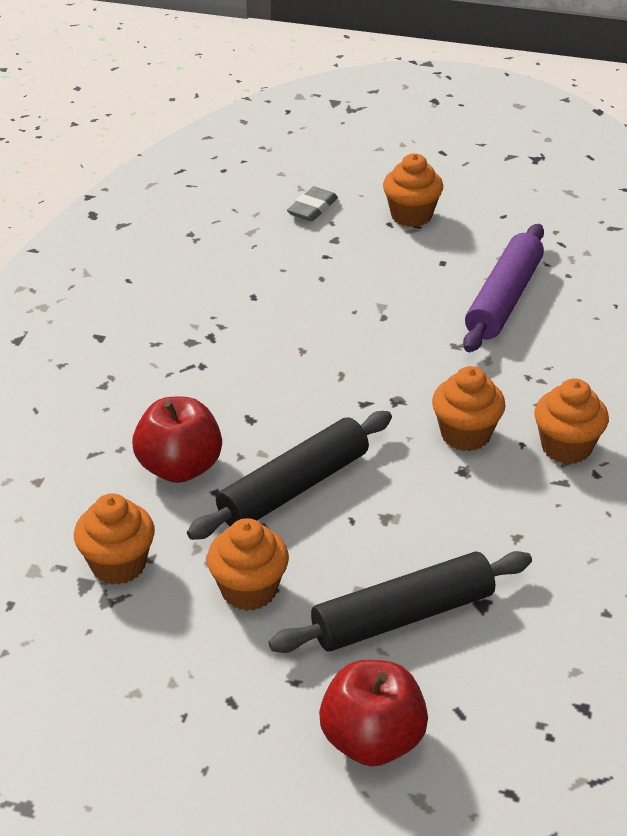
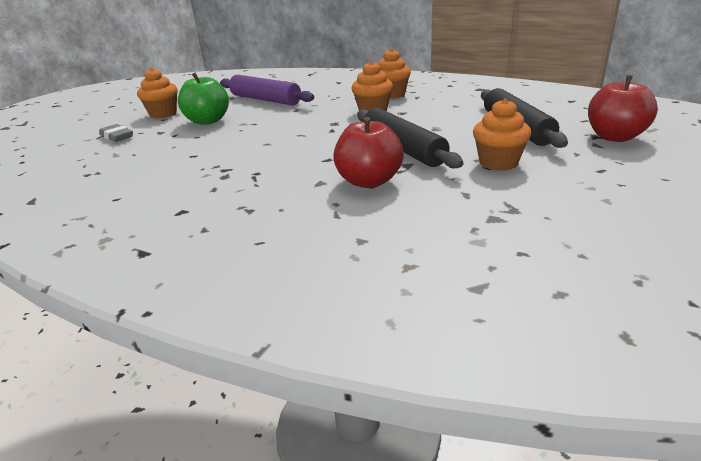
camera: 75 degrees left, 10 degrees down
orange cupcake [74,493,155,585] -> none
none -> green apple [178,73,229,125]

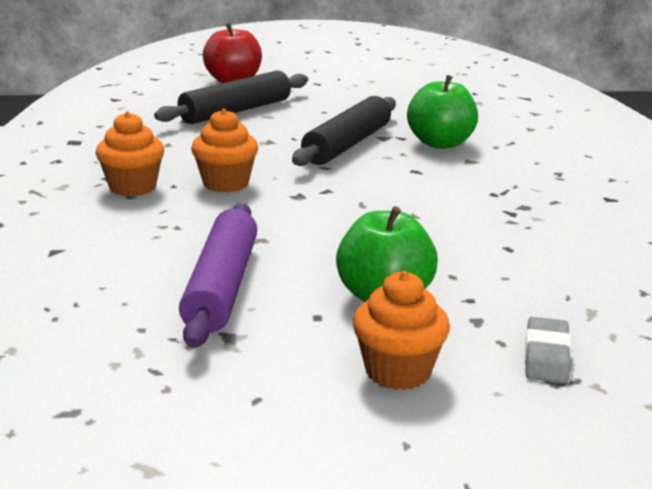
camera: 125 degrees left, 5 degrees down
red apple [333,117,404,188] -> green apple [407,75,478,149]
orange cupcake [473,98,532,171] -> none

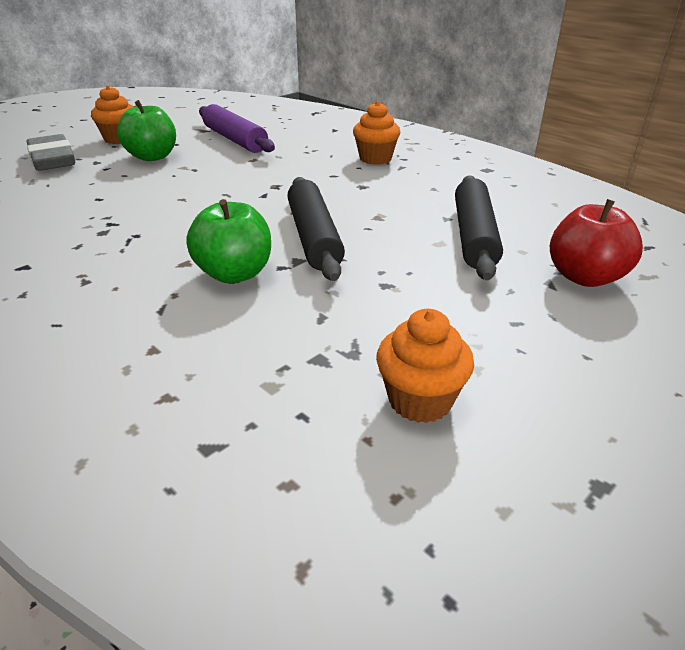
camera: 140 degrees right, 10 degrees up
orange cupcake [191,109,258,193] -> orange cupcake moved to [376,309,474,423]
grey eraser [525,317,571,384] -> grey eraser [27,134,75,171], size x1.73

